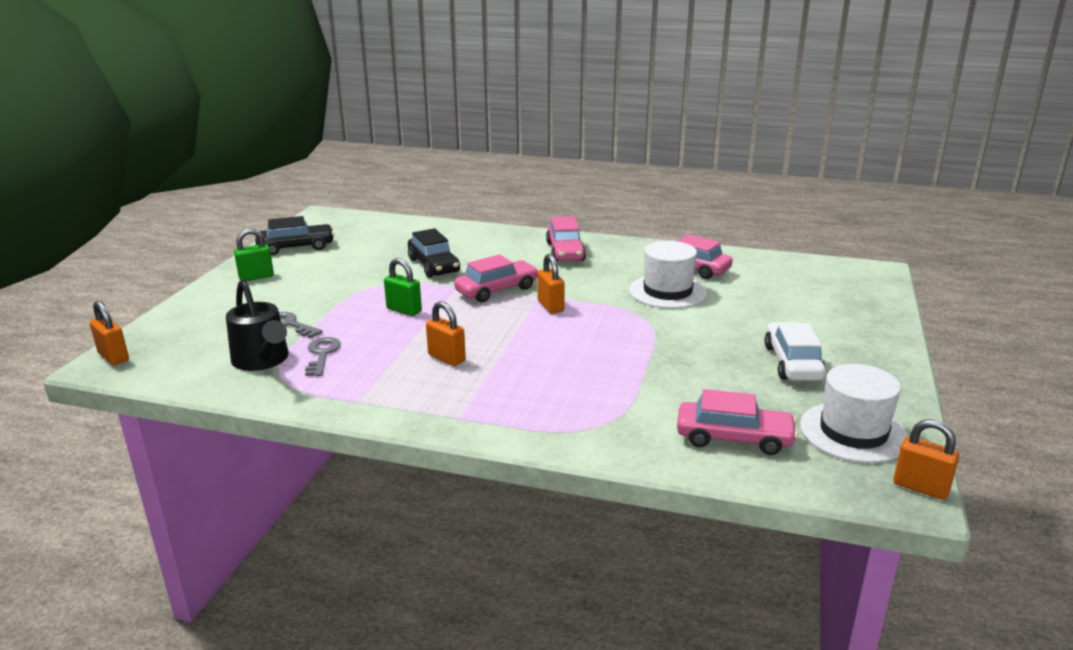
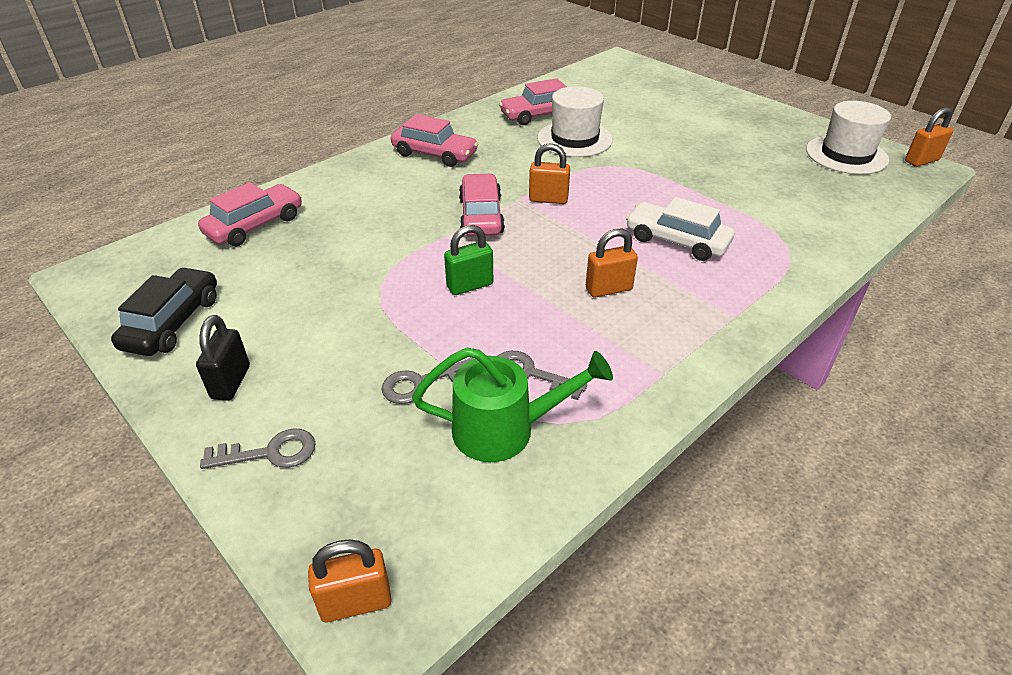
camera: 60 degrees left, 15 degrees up
black watering can [226,279,289,371] -> green watering can [412,348,613,462]
green padlock [234,228,274,281] -> black padlock [196,315,250,400]
black car [408,228,460,278] -> none
pink car [677,389,798,455] -> pink car moved to [198,182,302,246]
white car [764,322,826,381] -> white car moved to [626,197,734,261]
none -> grey key [200,428,316,469]

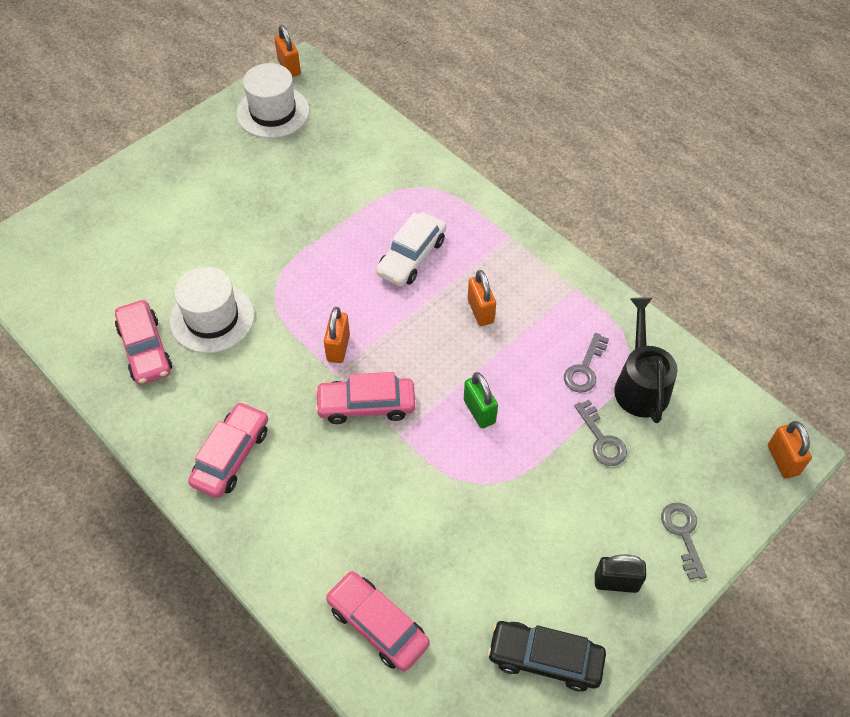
camera: 90 degrees left, 15 degrees up
green watering can [412,348,613,462] -> black watering can [614,298,678,423]

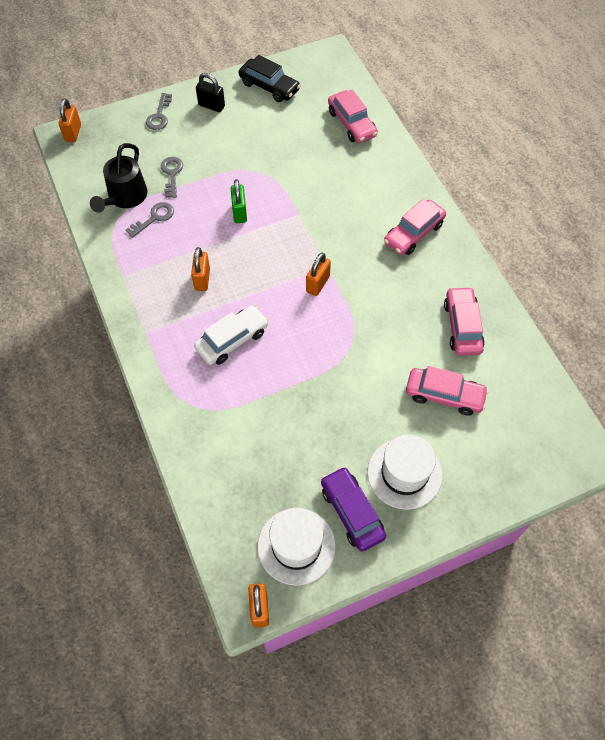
camera: 160 degrees left, 5 degrees up
white hat [170,267,254,353] -> white hat moved to [367,434,442,510]
pink car [315,372,415,424] -> pink car moved to [406,366,489,416]
none -> purple car [321,466,386,551]

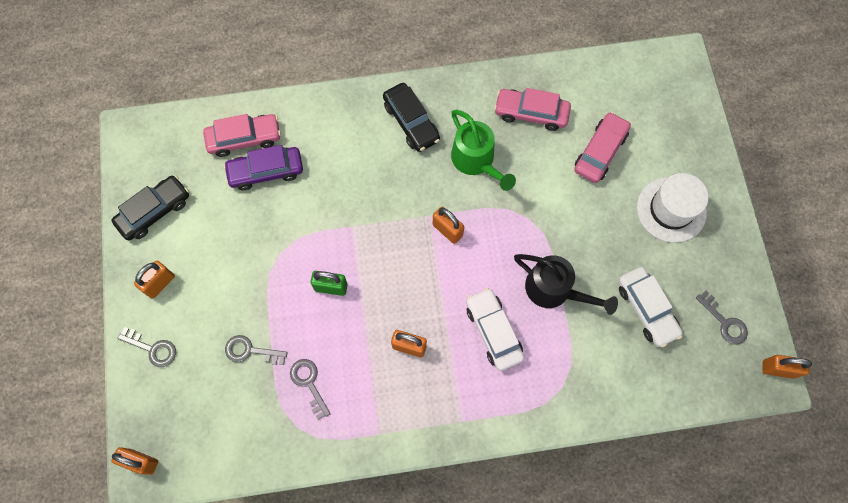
camera: 75 degrees left, 10 degrees up
black watering can [90,143,147,213] -> black watering can moved to [514,254,618,315]
black padlock [196,73,225,112] -> orange padlock [134,261,175,299]
white hat [258,508,336,586] -> grey key [696,291,748,345]
purple car [321,466,386,551] -> purple car moved to [224,145,303,190]
pink car [384,199,446,255] -> black car [383,83,440,152]
none -> green watering can [451,110,516,191]
none -> white car [619,267,683,347]

